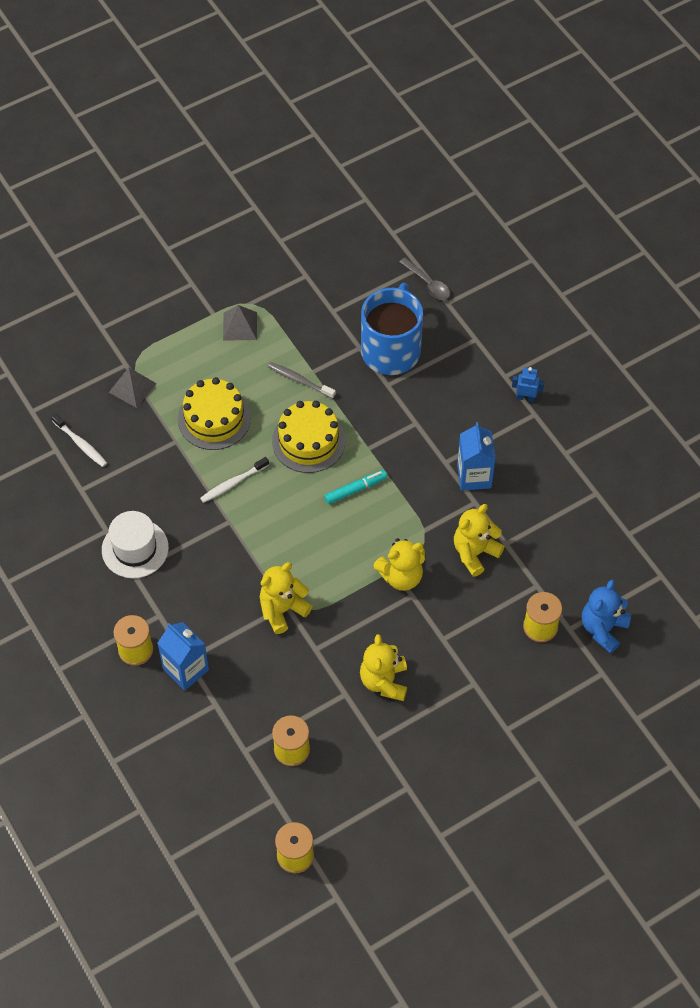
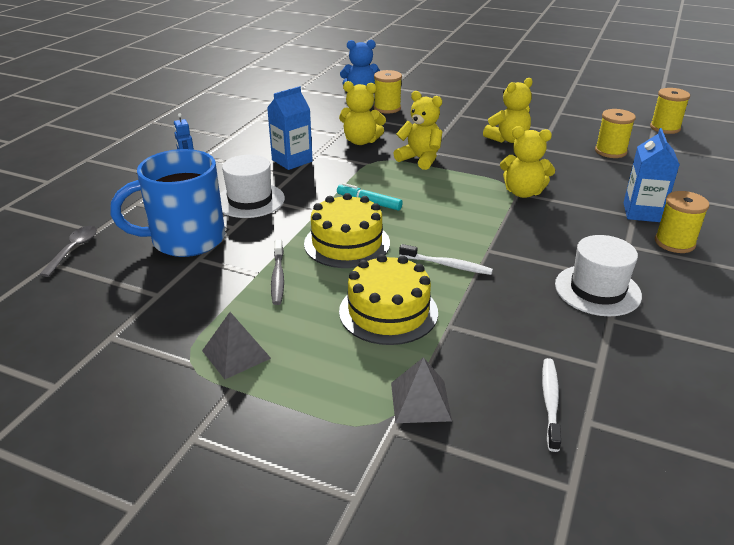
camera: 125 degrees left, 25 degrees down
none -> white hat [220,155,285,218]

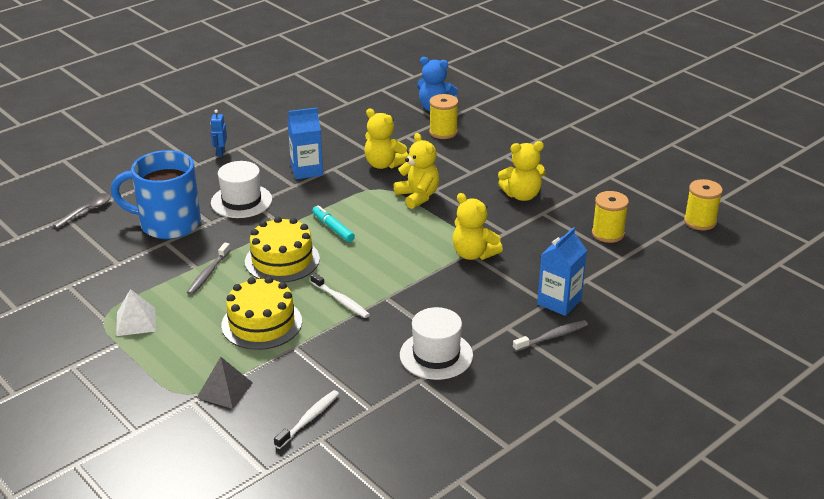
camera: 25 degrees right, 0 degrees up
grey pyramid [202,312,271,379] -> white pyramid [116,289,156,336]
yellow spool [655,191,710,253] -> grey toothbrush [513,320,588,352]

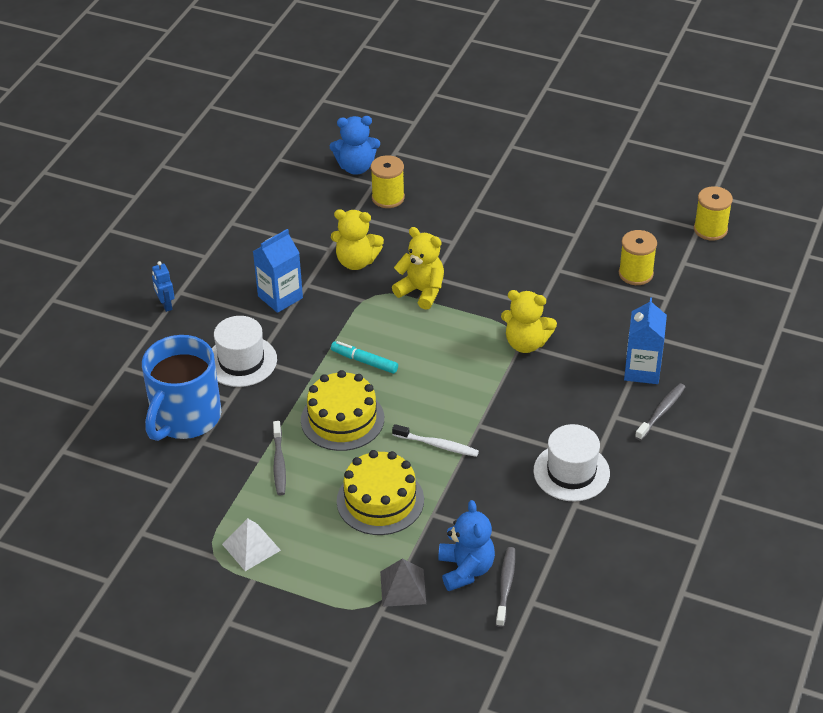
camera: 25 degrees left, 10 degrees up
grey spoon [53,193,111,228] -> none
blue mug [111,150,201,239] -> blue mug turned 45 degrees counterclockwise [142,335,221,441]
white toothbrush [274,390,339,449] -> grey toothbrush [496,547,515,627]
yellow teddy bear [498,141,546,201] -> none
none -> blue teddy bear [438,500,495,591]

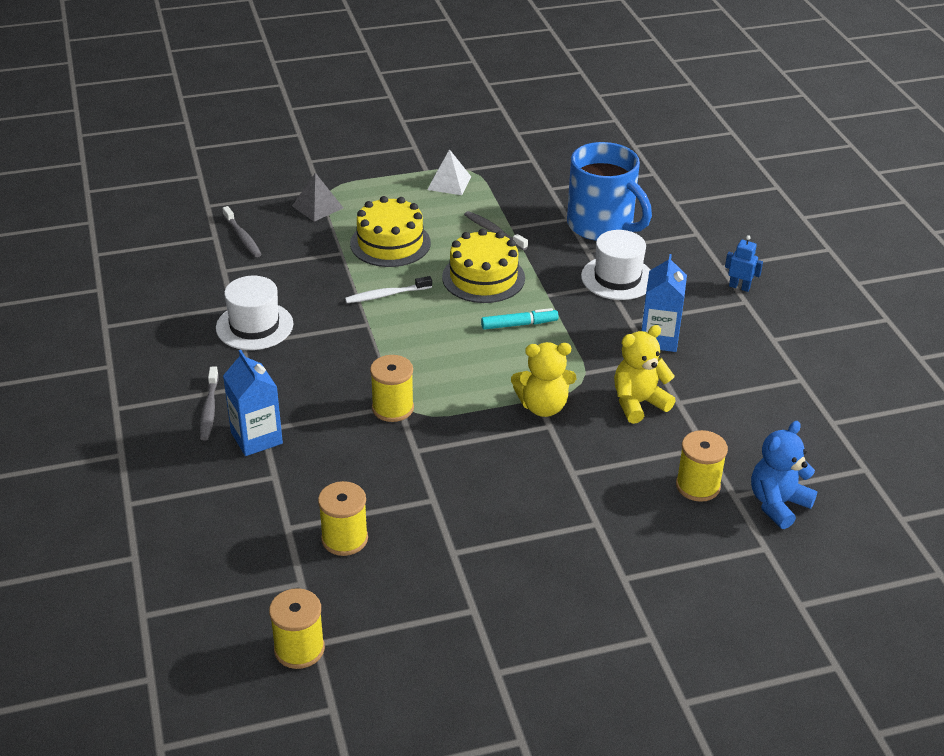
camera: 140 degrees right, 5 degrees down
blue mug [142,335,221,441] -> blue mug turned 150 degrees clockwise [567,142,652,241]
blue teddy bear [438,500,495,591] -> none
yellow teddy bear [501,290,557,353] -> yellow spool [370,355,414,422]

